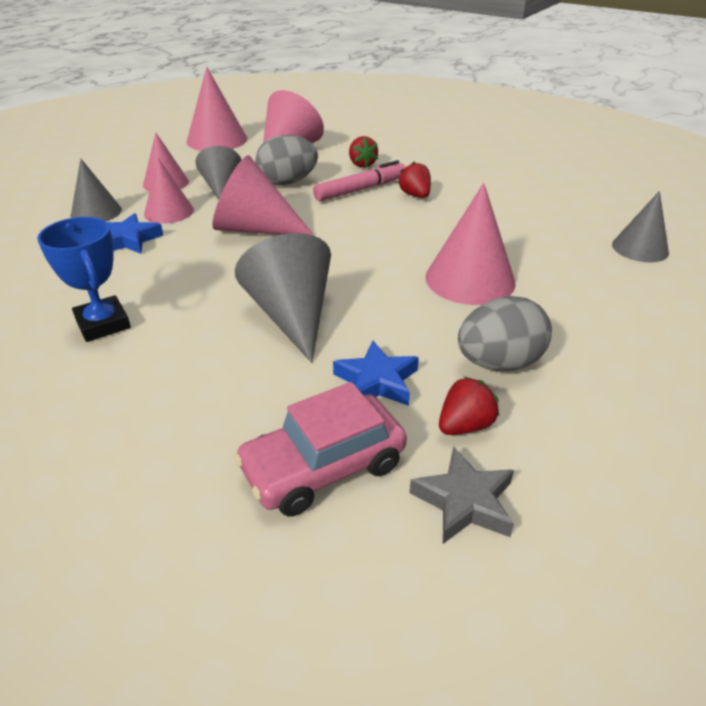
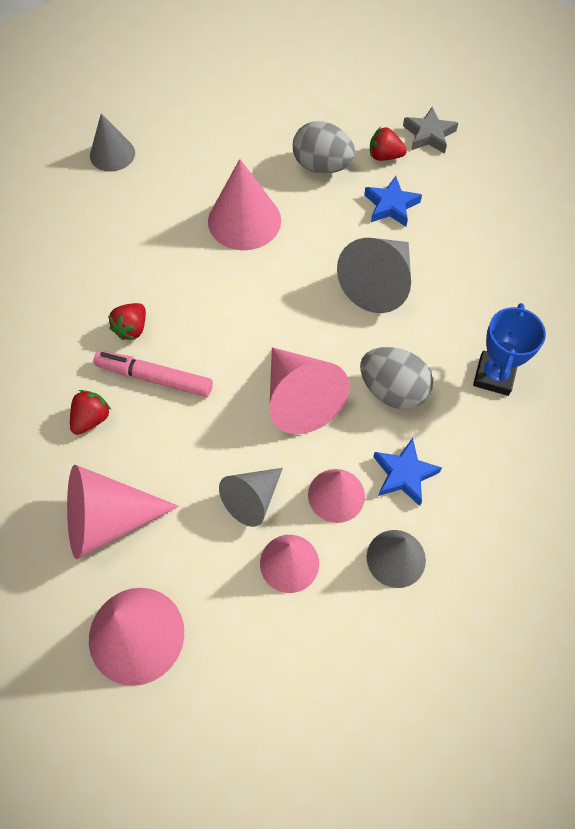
camera: 130 degrees left, 25 degrees up
pink car [234,382,407,516] -> none
grey egg [255,135,318,185] -> grey egg moved to [360,347,433,410]

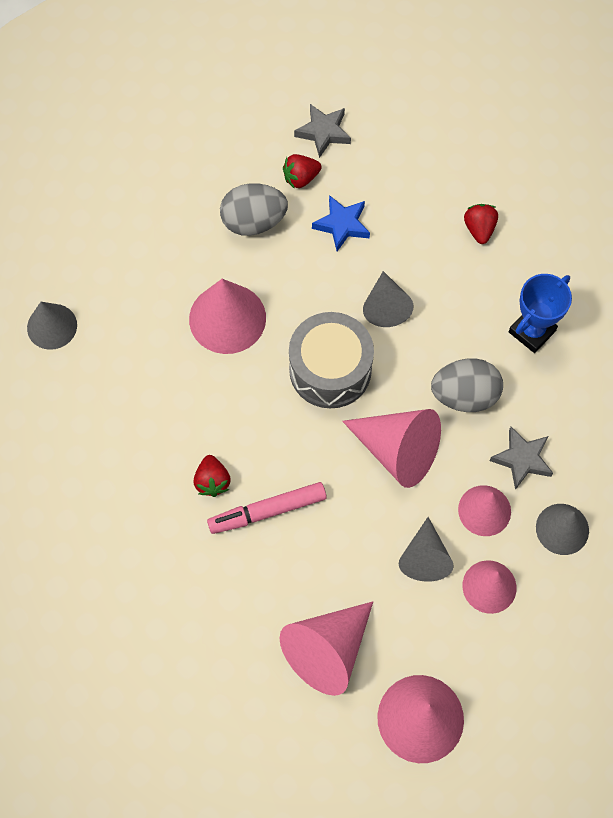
camera: 35 degrees left, 5 degrees up
red strawberry [70,390,111,435] -> red strawberry moved to [464,204,498,244]
grey cone [337,238,411,313] -> grey cone [363,271,414,327], size x0.65
blue star [373,438,442,506] -> grey star [490,427,553,490]
blue trophy [473,303,546,396] -> blue trophy turned 60 degrees clockwise [509,274,572,353]
none -> grey drum [289,312,374,408]

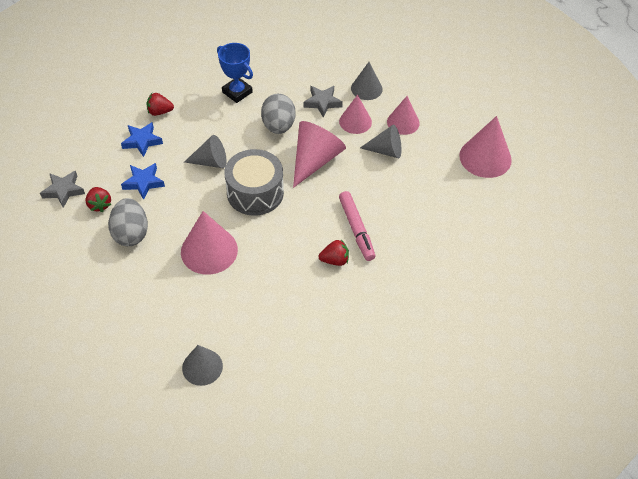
camera: 90 degrees left, 15 degrees down
pink cone [280,602,373,696] -> none
none -> blue star [121,122,163,157]

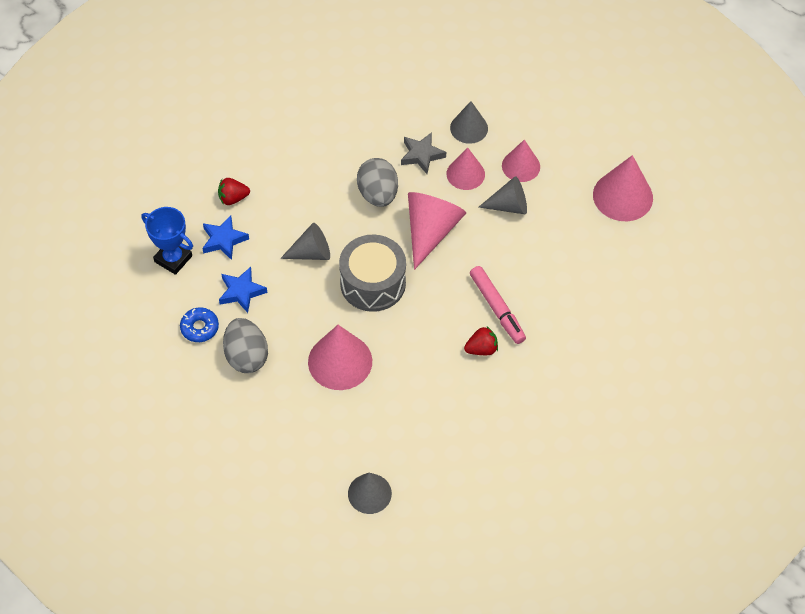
camera: 10 degrees left, 5 degrees up
grey star [40,171,85,208] -> none
red strawberry [85,187,111,212] -> blue donut [180,307,219,342]
blue trophy [217,43,253,103] -> blue trophy moved to [141,207,193,275]

